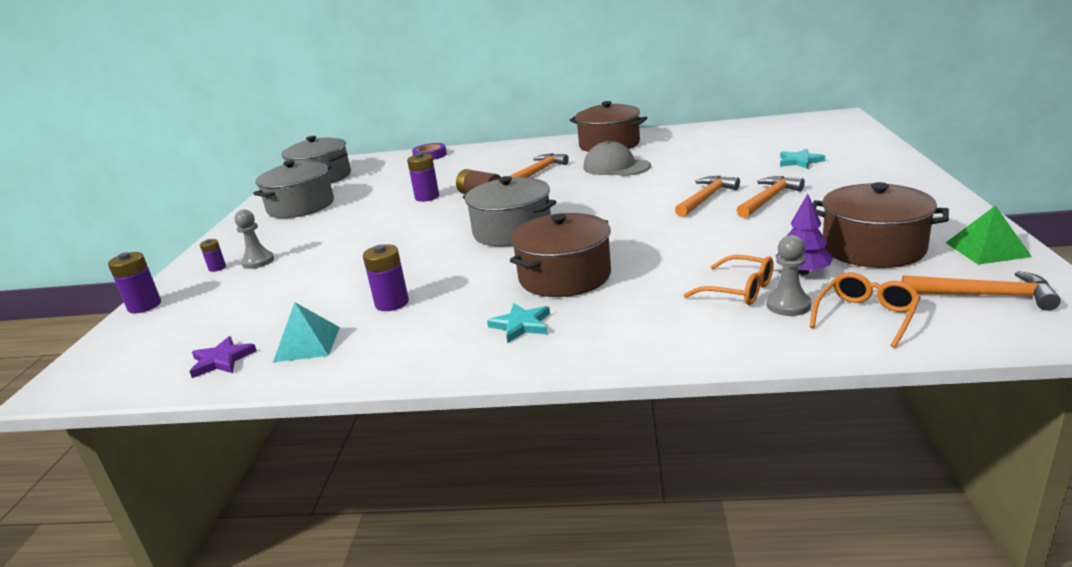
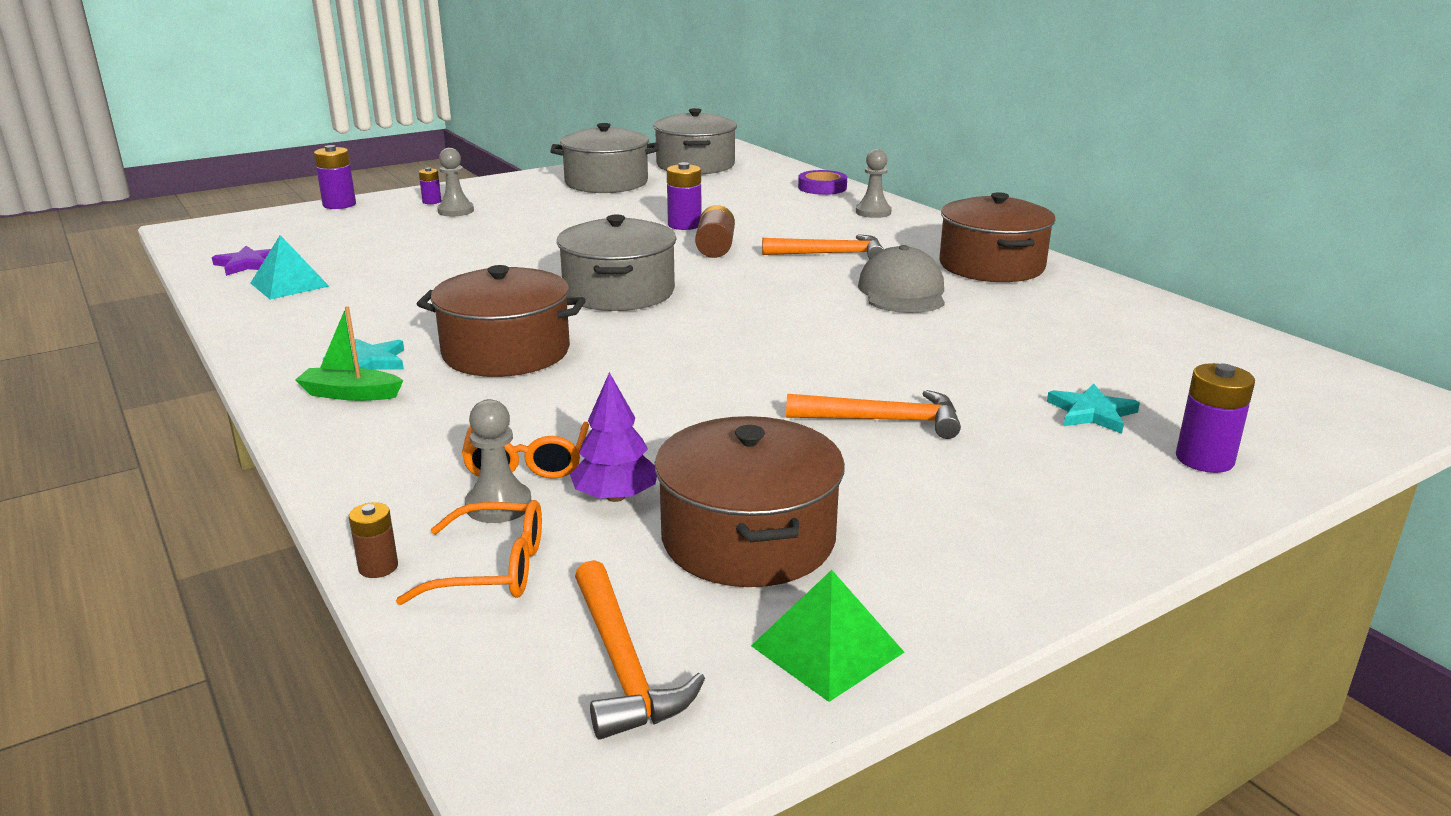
camera: 50 degrees right, 0 degrees up
purple battery [363,244,409,311] -> purple battery moved to [1176,363,1255,473]
orange hammer [675,176,740,217] -> none
none -> green boat [295,306,403,401]
none -> brown battery [349,502,398,578]
none -> grey pawn [856,149,892,218]

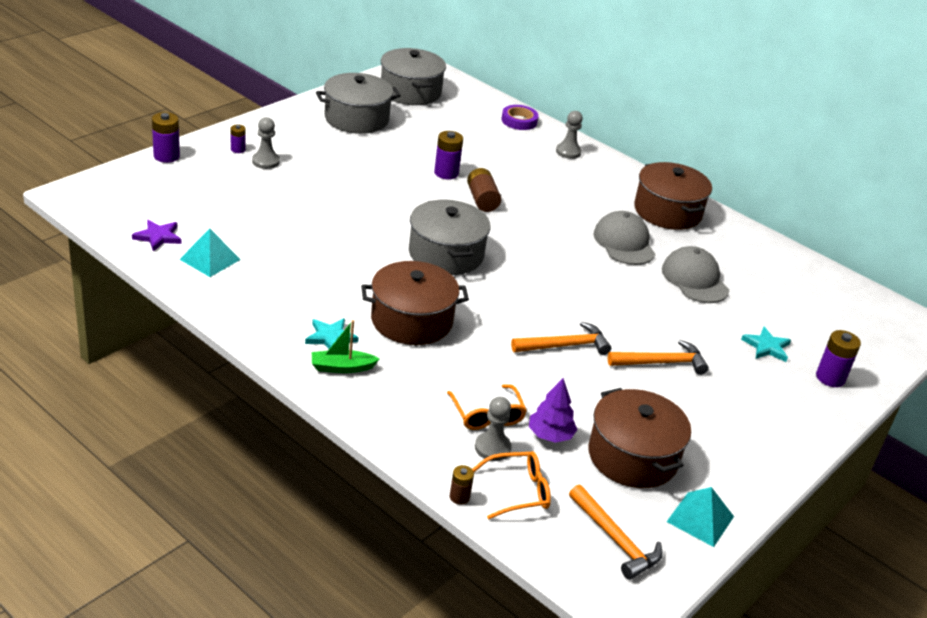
camera: 20 degrees left, 10 degrees up
green pyramid [751,570,904,702] -> turquoise pyramid [667,487,734,547]
orange hammer [762,234,884,259] -> orange hammer moved to [511,322,611,355]
none -> grey cap [662,246,729,303]

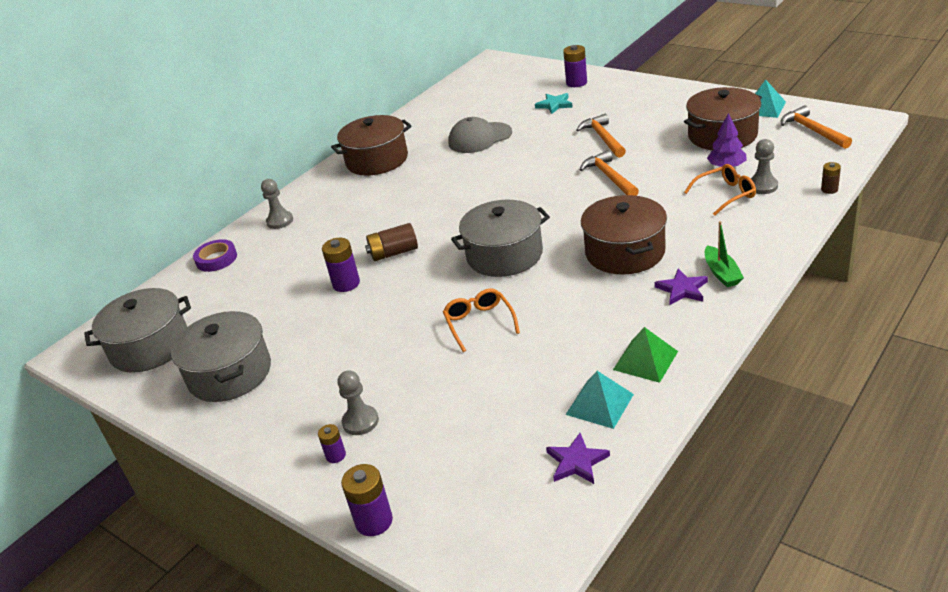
camera: 85 degrees left, 0 degrees up
turquoise star [305,318,359,349] -> purple star [655,269,708,305]
orange glasses [472,451,551,519] -> orange glasses moved to [443,288,520,352]
orange hammer [569,485,663,580] -> orange hammer turned 75 degrees counterclockwise [780,105,852,149]
grey cap [593,211,655,265] -> none
none -> green pyramid [613,327,678,383]

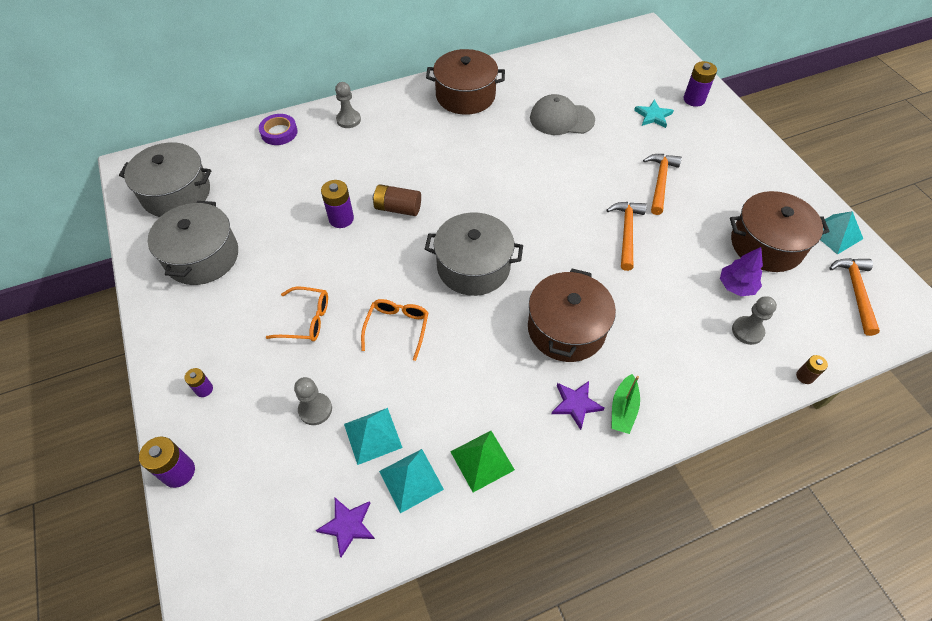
camera: 25 degrees right, 20 degrees up
grey pawn [337,370,379,435] -> grey pawn moved to [294,377,332,425]
orange glasses [684,164,756,215] -> orange glasses moved to [266,287,328,341]
none -> turquoise pyramid [344,408,403,465]

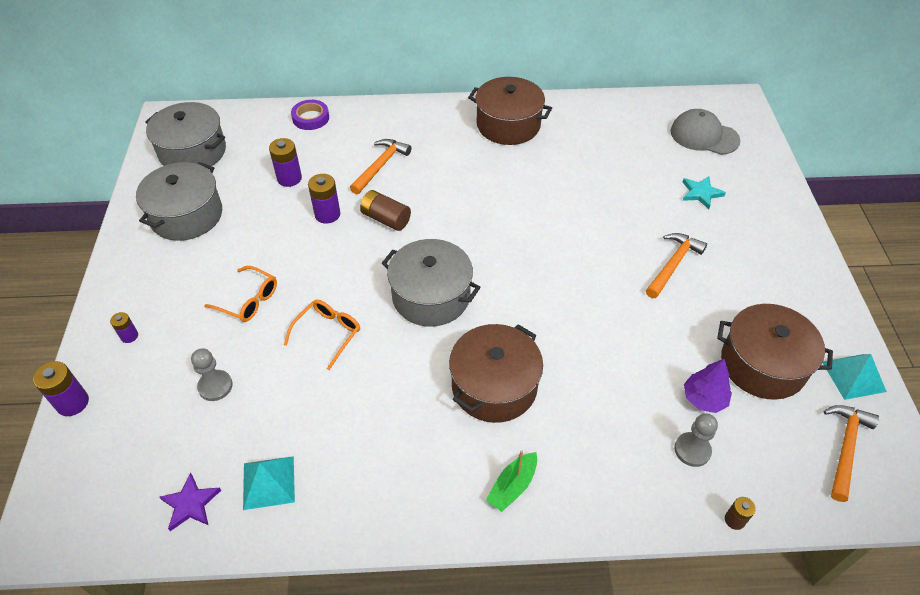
camera: 20 degrees right, 5 degrees down
grey pawn [335,82,361,128] -> none
turquoise pyramid [344,408,403,465] -> none
green pyramid [450,431,515,492] -> none
grey cap [530,94,595,135] -> grey cap moved to [670,109,740,155]
purple star [552,381,605,430] -> none
orange hammer [607,202,647,271] -> orange hammer moved to [350,139,411,194]
purple battery [683,61,717,107] -> purple battery moved to [269,138,302,187]

